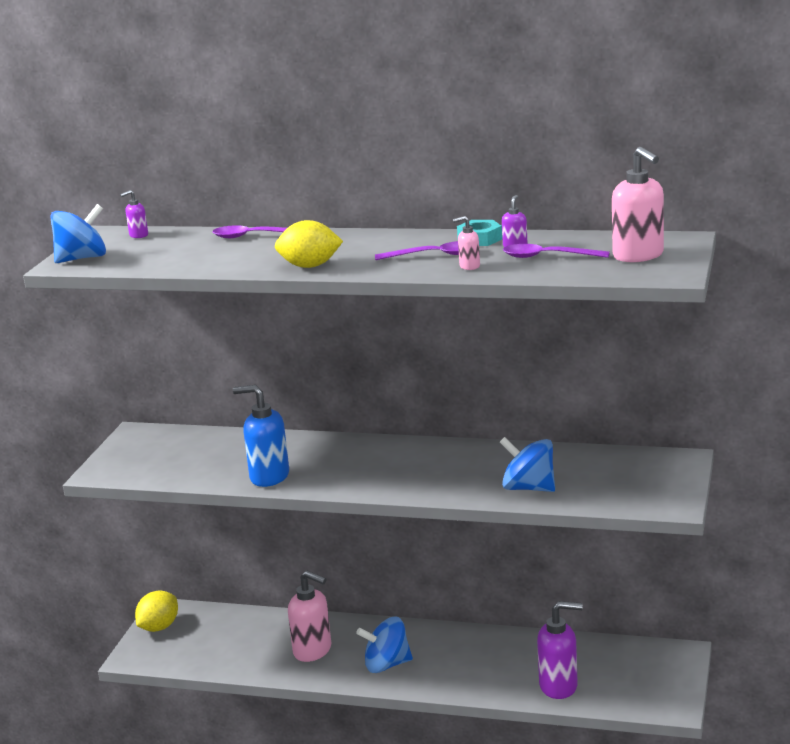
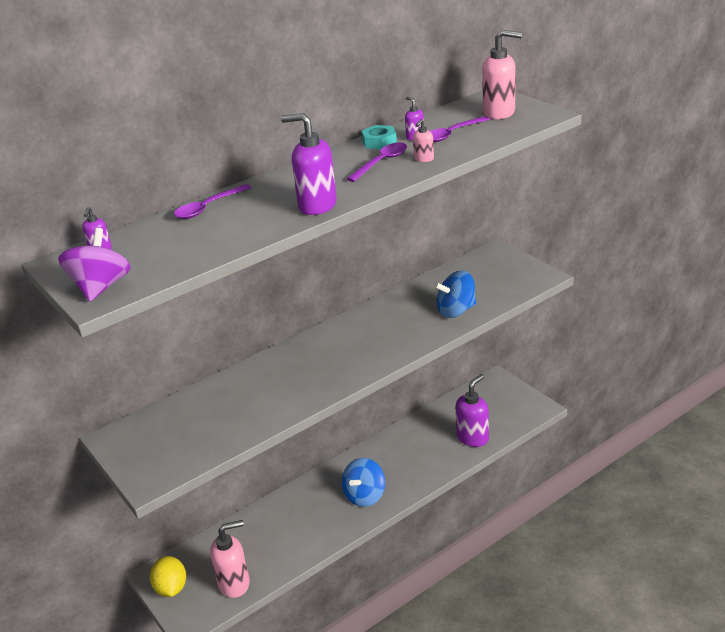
camera: 50 degrees left, 10 degrees up
blue spinning top [50,204,106,263] -> purple spinning top [58,228,131,301]
blue soap dispenser [233,385,289,487] -> none
yellow lemon [275,220,343,268] -> purple soap dispenser [281,113,337,215]
pink soap dispenser [288,571,331,662] -> pink soap dispenser moved to [210,520,250,598]

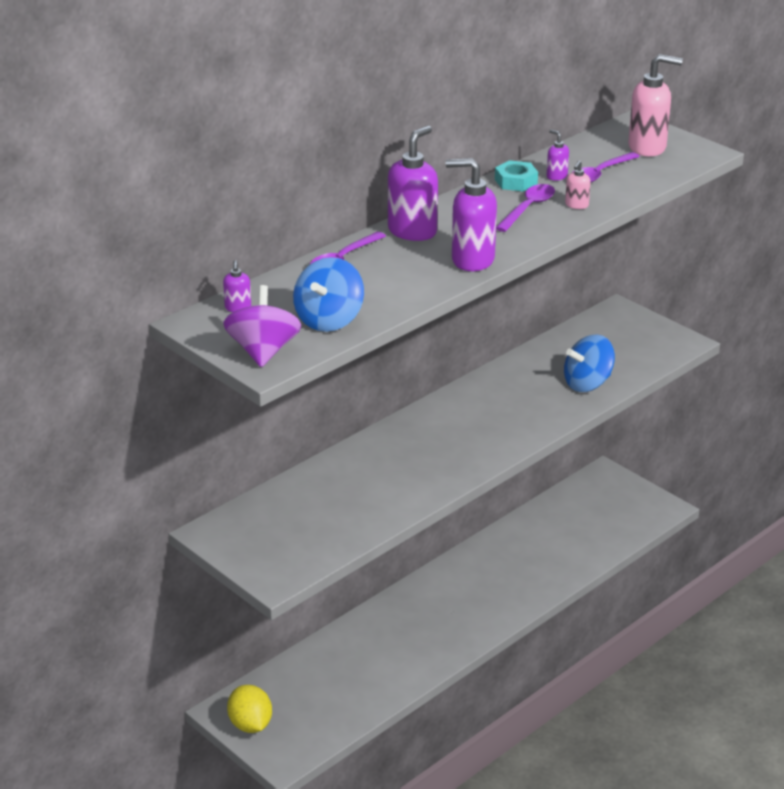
camera: 10 degrees left, 0 degrees up
pink soap dispenser [210,520,250,598] -> none
blue spinning top [342,458,385,507] -> blue spinning top moved to [293,257,364,332]
purple soap dispenser [456,374,489,447] -> purple soap dispenser moved to [388,126,438,241]

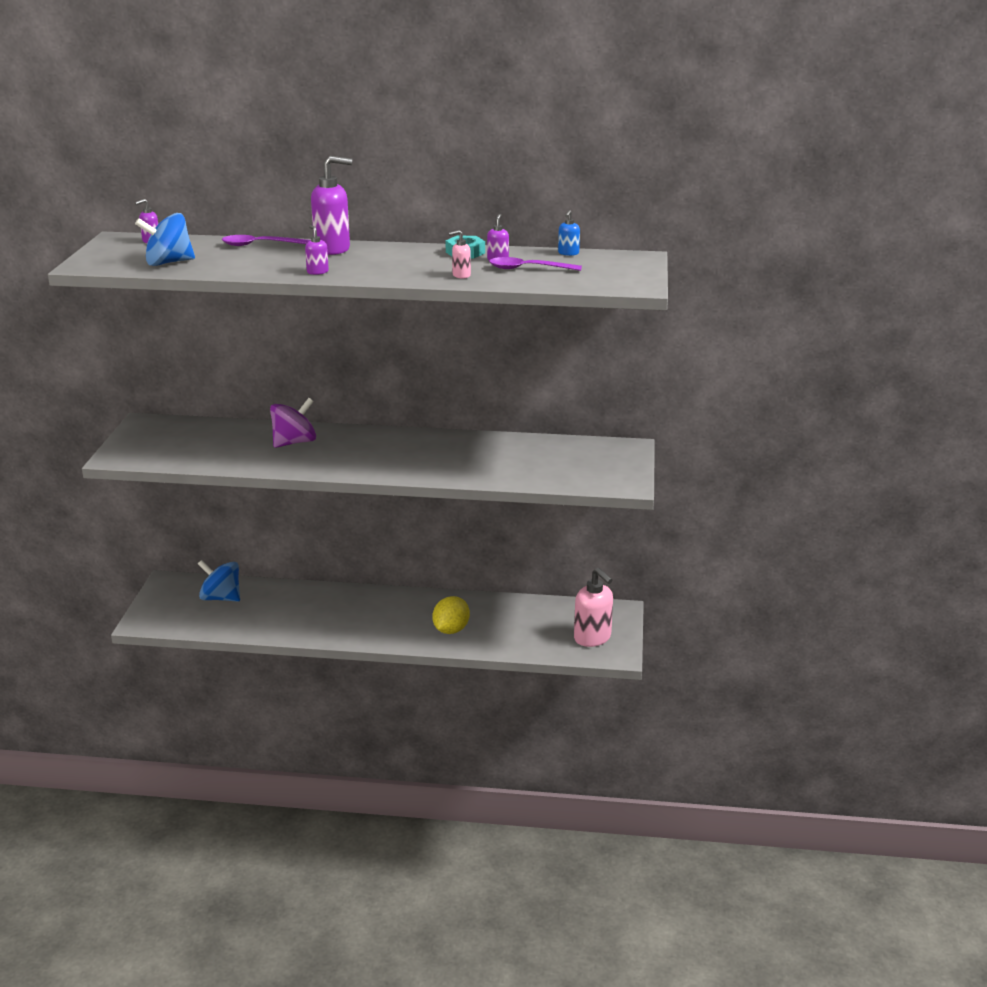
camera: 50 degrees right, 5 degrees down
purple spinning top [223,285,301,367] -> purple spinning top moved to [270,398,316,448]
yellow lemon [227,685,272,733] -> yellow lemon moved to [432,596,470,634]
purple soap dispenser [446,158,497,271] -> purple soap dispenser [305,225,329,275], size x0.48
purple spoon [496,184,555,232] -> none
blue spinning top [564,335,615,392] -> blue spinning top moved to [198,560,240,602]
pink soap dispenser [628,54,683,156] -> pink soap dispenser moved to [574,568,613,647]
none -> blue soap dispenser [558,210,580,256]

